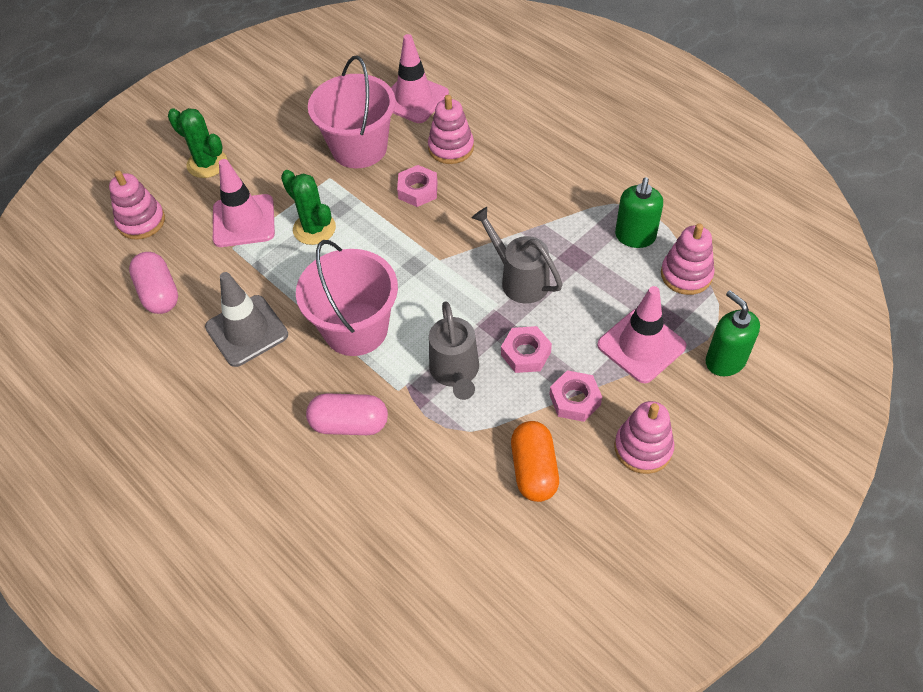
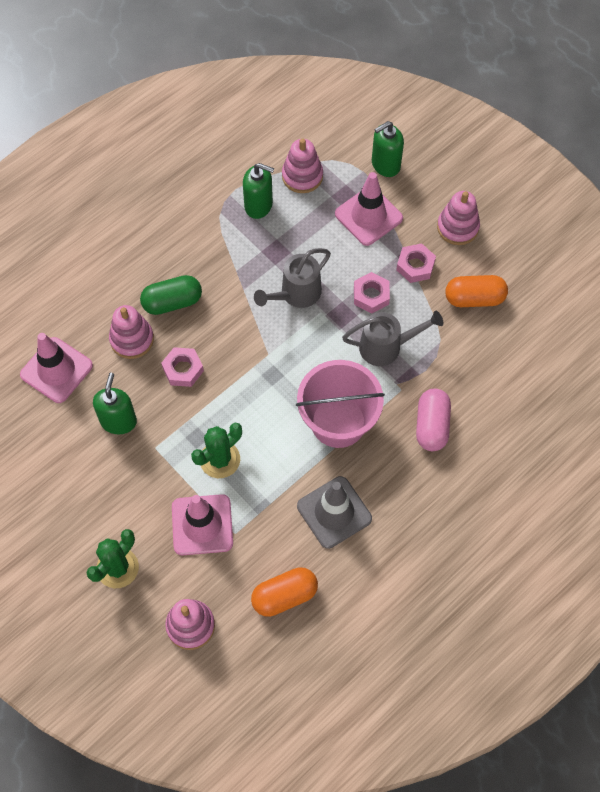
camera: 90 degrees left, 10 degrees up
pink capsule [129,252,178,314] -> orange capsule [251,567,318,617]
pink bucket [308,55,396,168] -> green soap dispenser [93,373,137,434]
none -> green capsule [140,275,202,315]

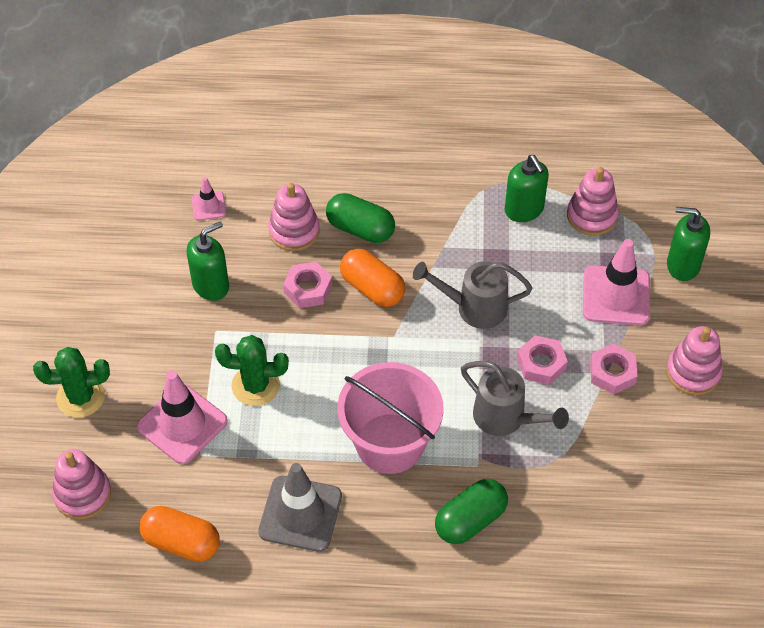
camera: 45 degrees right, 10 degrees down
pink traffic cone [20,333,93,403] -> pink traffic cone [192,177,226,221], size x0.51
pink capsule [416,388,451,451] -> green capsule [435,479,508,544]
orange capsule [445,275,508,307] -> orange capsule moved to [340,249,405,307]

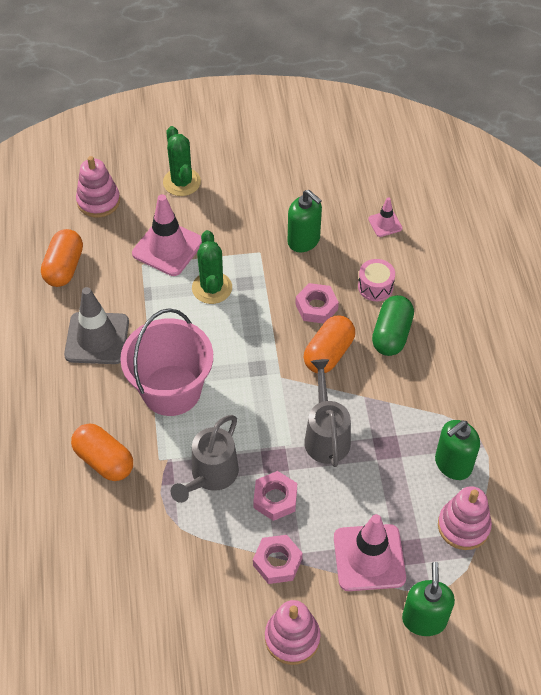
camera: 80 degrees right, 0 degrees up
pink stacking toy [268,183,320,251] -> pink drum [358,259,395,301]
green capsule [435,479,508,544] -> orange capsule [71,423,133,481]

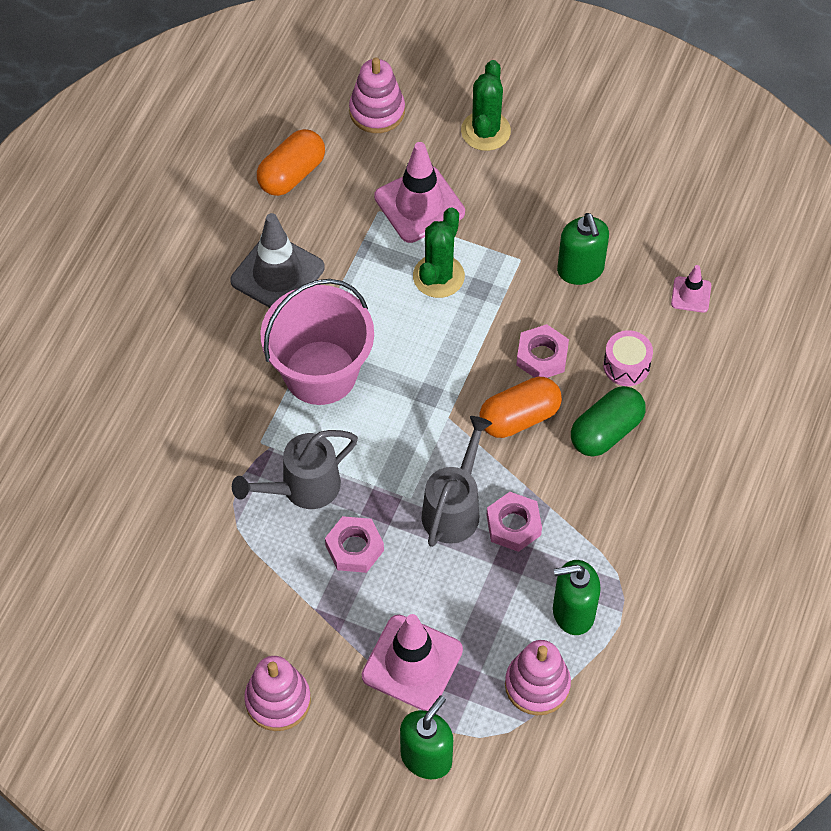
camera: 30 degrees right, 5 degrees up
orange capsule [71,423,133,481] -> none
pink nut [253,535,302,584] -> pink nut moved to [486,492,542,552]

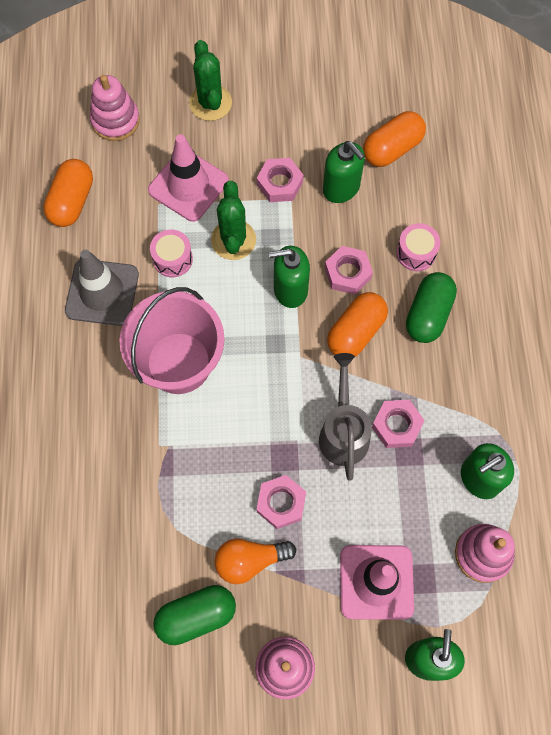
camera: 25 degrees left, 10 degrees up
grey watering can [232,430,358,509] -> none
pink traffic cone [671,265,711,313] -> none
none -> pink drum [150,229,193,277]
none -> green capsule [153,585,236,645]
none -> orange light bulb [214,538,296,584]
none -> pink nut [257,158,304,202]
none -> green soap dispenser [269,246,310,308]
none -> orange capsule [363,111,426,167]

